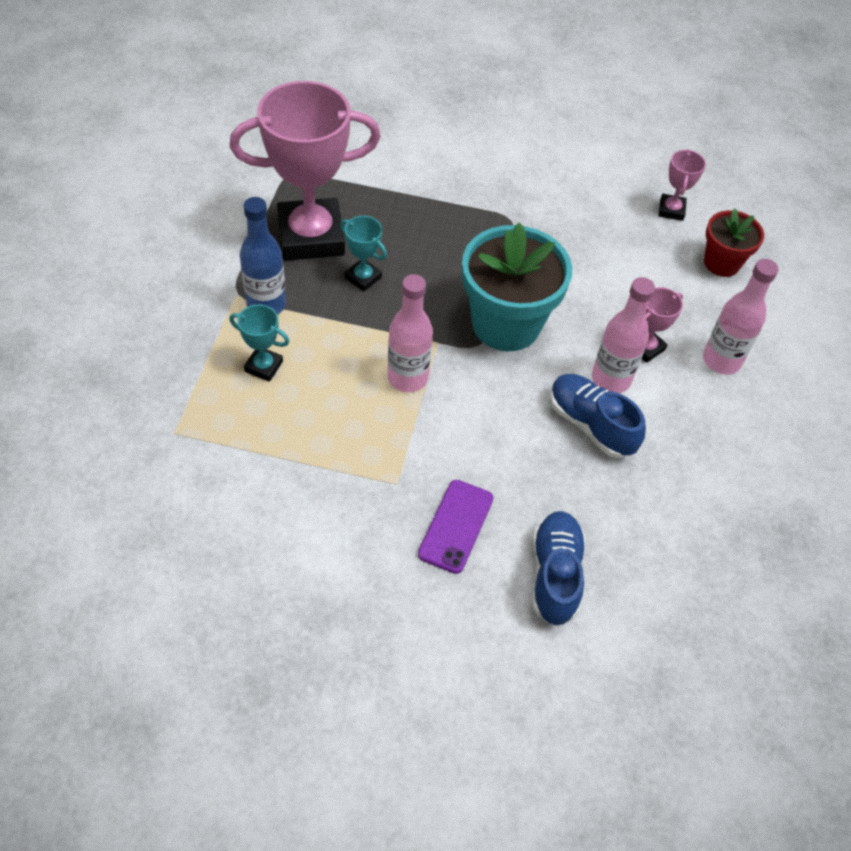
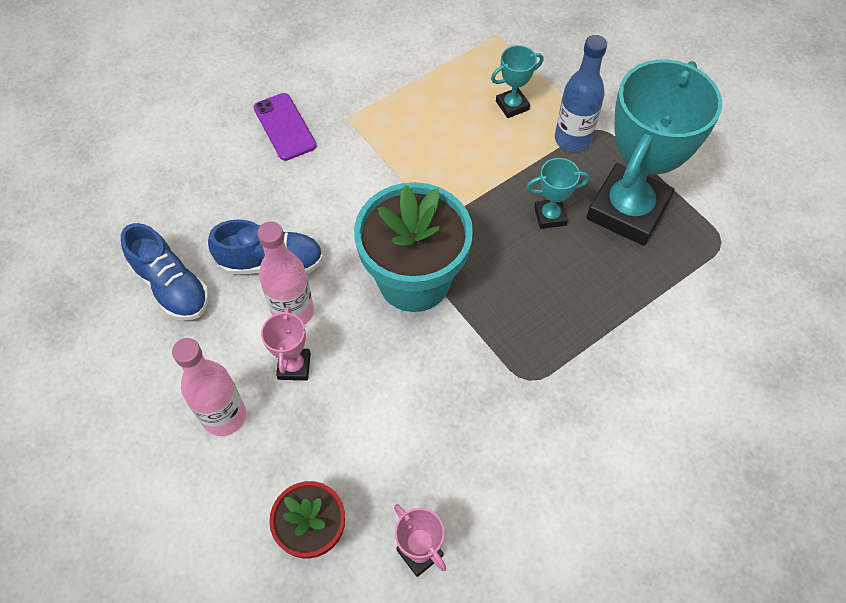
camera: 135 degrees right, 5 degrees up
pink trophy [230,81,381,261] -> turquoise trophy [586,60,722,246]
pink bottle [388,274,433,392] -> none
blue shoe [532,511,586,626] -> blue shoe moved to [121,223,209,320]

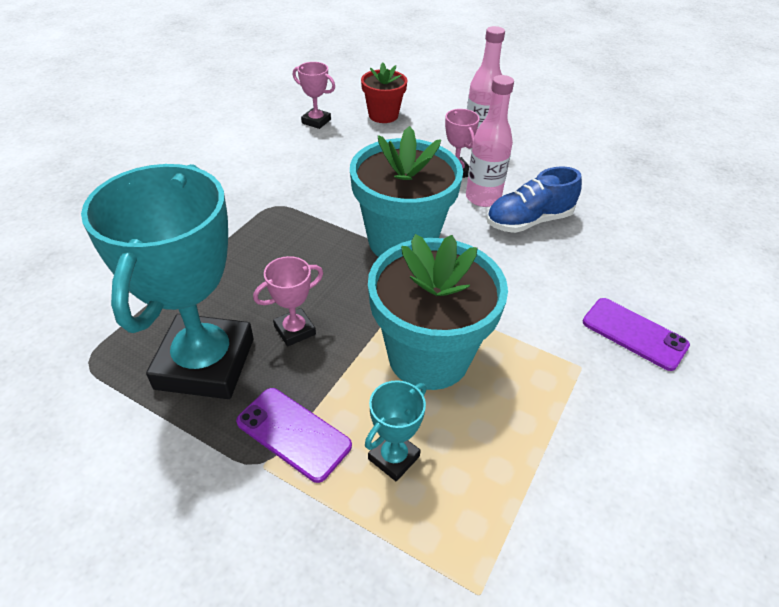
camera: 155 degrees right, 15 degrees down
blue shoe [121,223,209,320] -> none
turquoise trophy [526,158,590,229] -> pink trophy [253,256,323,346]
blue bottle [555,35,607,152] -> purple phone [236,388,352,483]
none -> turquoise flower pot [368,234,508,390]

